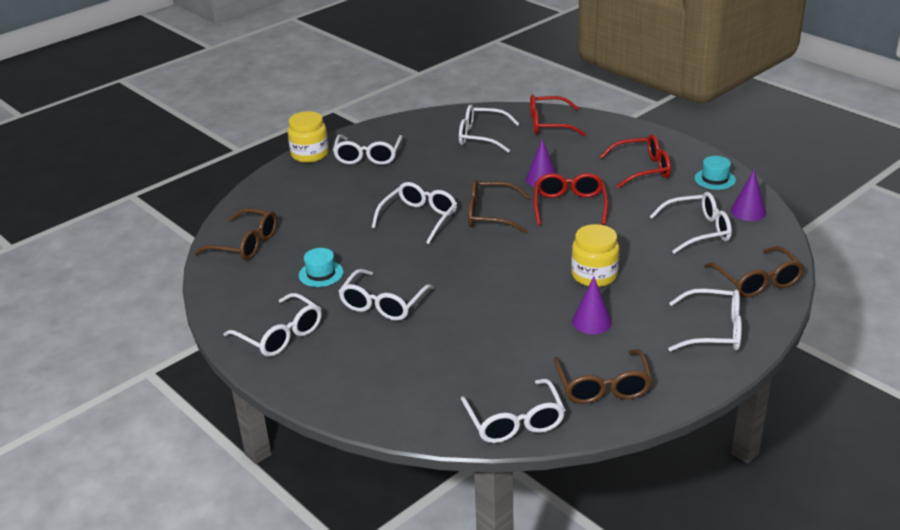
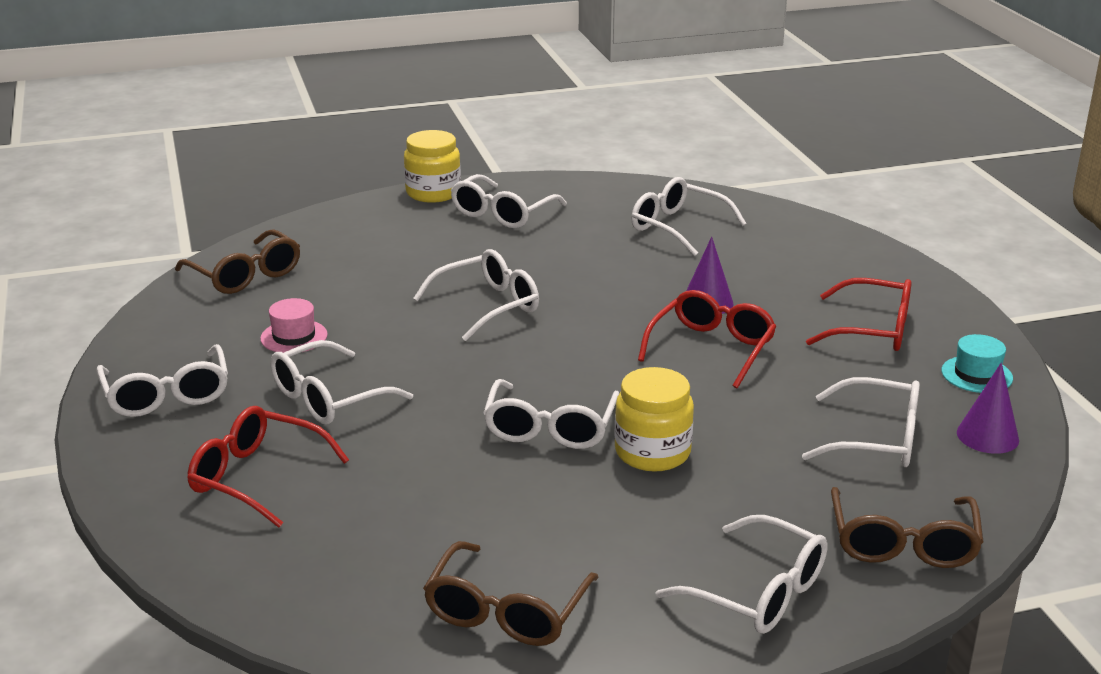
camera: 25 degrees right, 5 degrees down
turquoise hat [299,248,343,287] -> pink hat [260,298,328,353]
white glasses [461,379,565,443] -> white glasses moved to [483,379,619,449]
brown glasses [468,179,530,233] -> none
red glasses [530,95,586,136] -> red glasses moved to [187,406,349,528]
purple cone [572,277,612,334] -> none

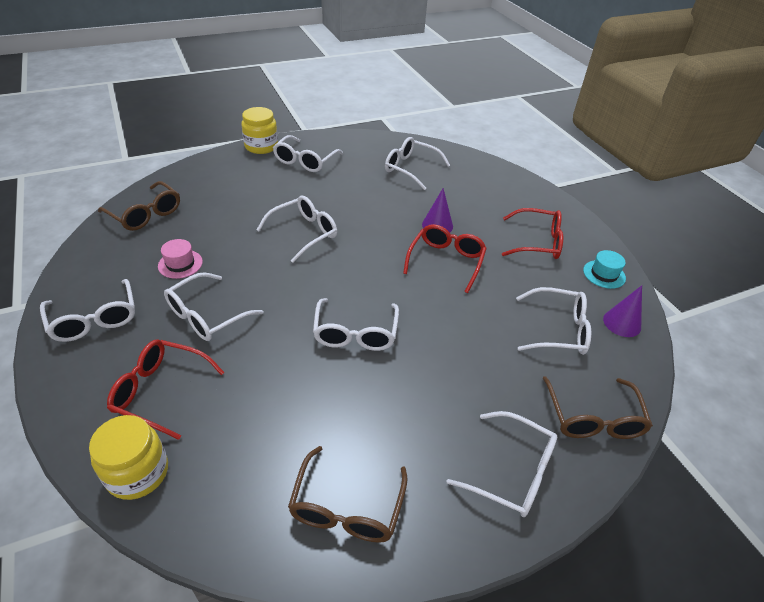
camera: 10 degrees left, 15 degrees up
yellow jar [614,367,694,472] -> yellow jar moved to [89,415,168,500]

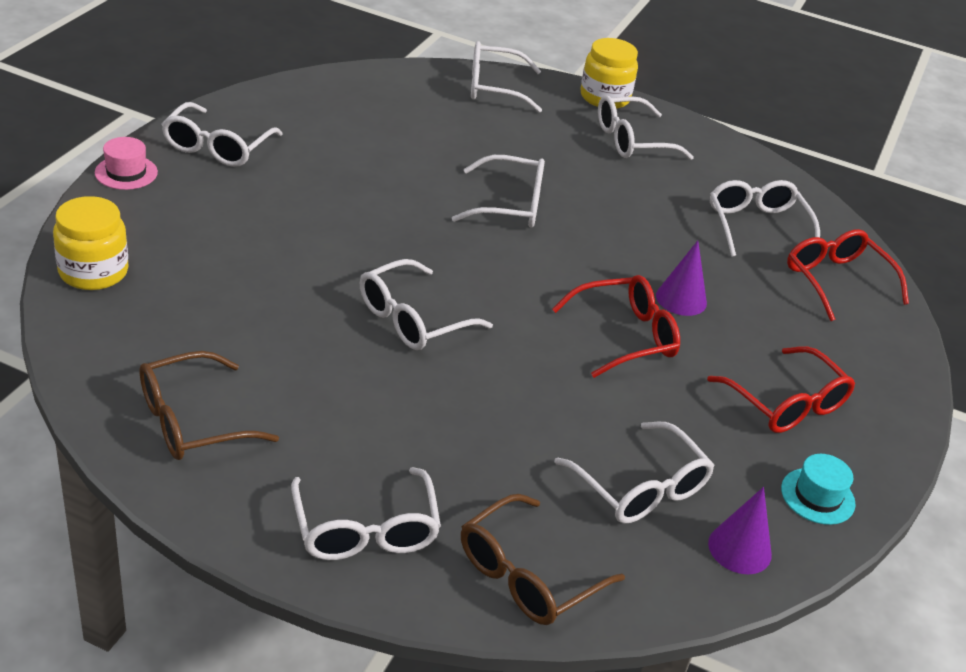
camera: 45 degrees right, 5 degrees down
brown glasses [98,181,180,231] -> none
red glasses [107,339,224,440] -> red glasses moved to [787,229,909,321]
pink hat [158,239,203,279] -> pink hat moved to [95,137,158,190]
white glasses [164,272,264,341] -> white glasses moved to [471,41,542,113]

